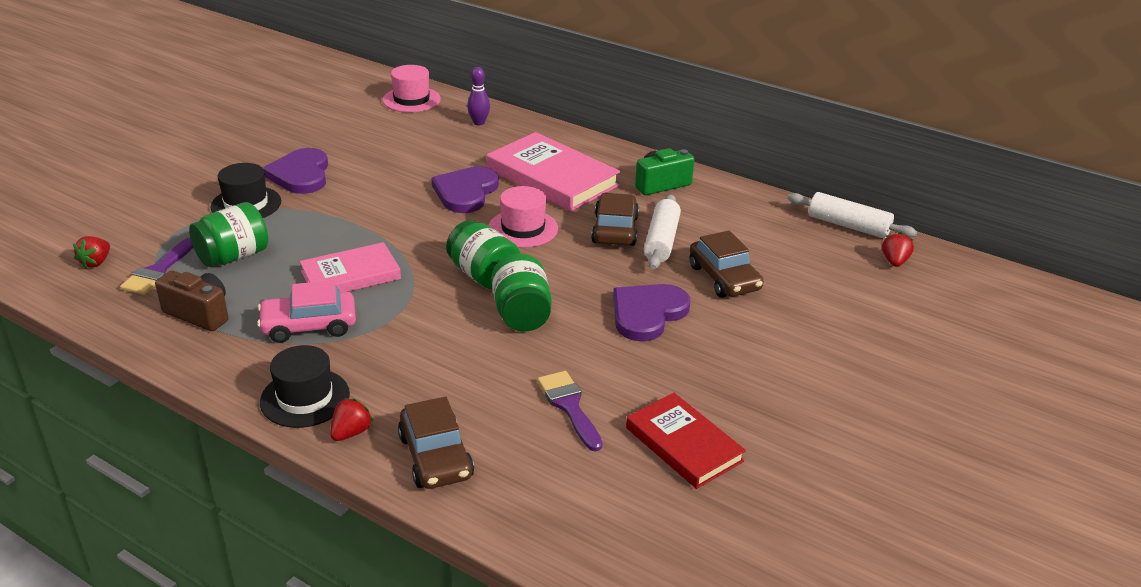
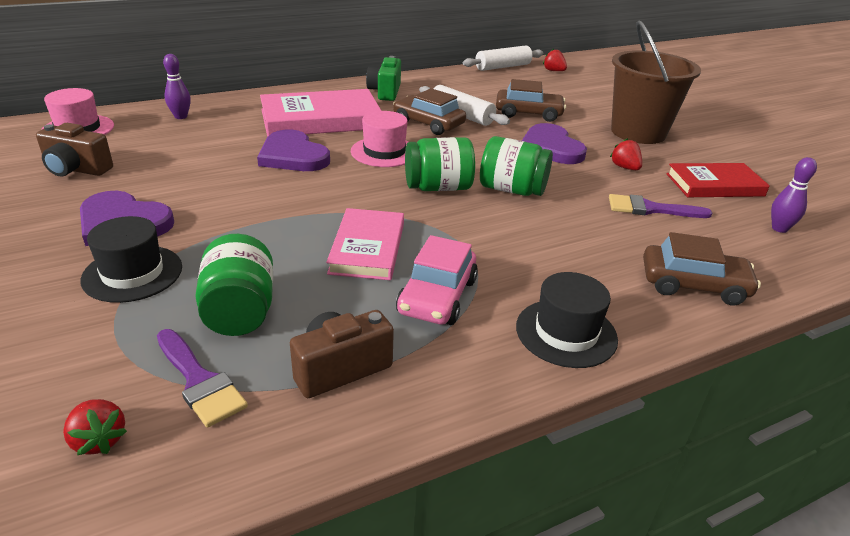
camera: 60 degrees left, 0 degrees up
red strawberry [330,398,373,441] -> red strawberry moved to [610,138,642,170]
none -> brown camera [36,123,113,176]
none -> brown bucket [611,20,701,144]
none -> purple bowling pin [771,157,817,233]

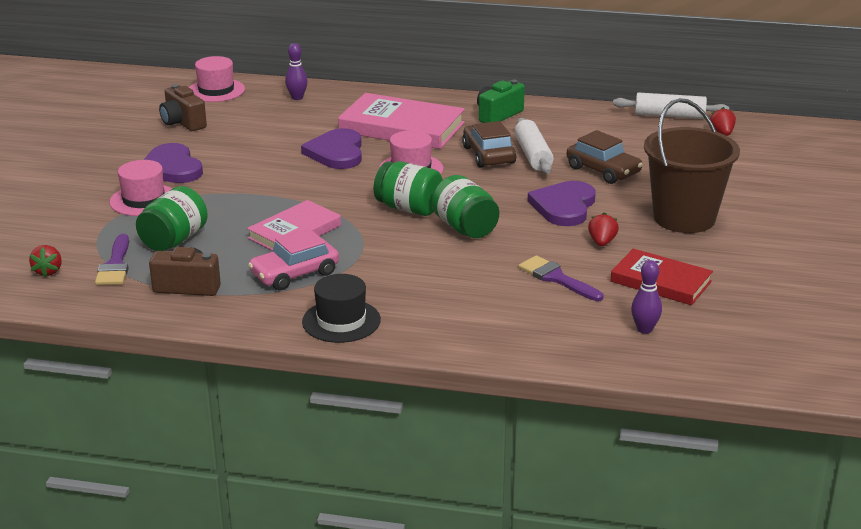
camera: 40 degrees right, 5 degrees down
black hat [80,216,182,303] -> pink hat [109,160,172,216]
brown car [643,232,761,305] -> none

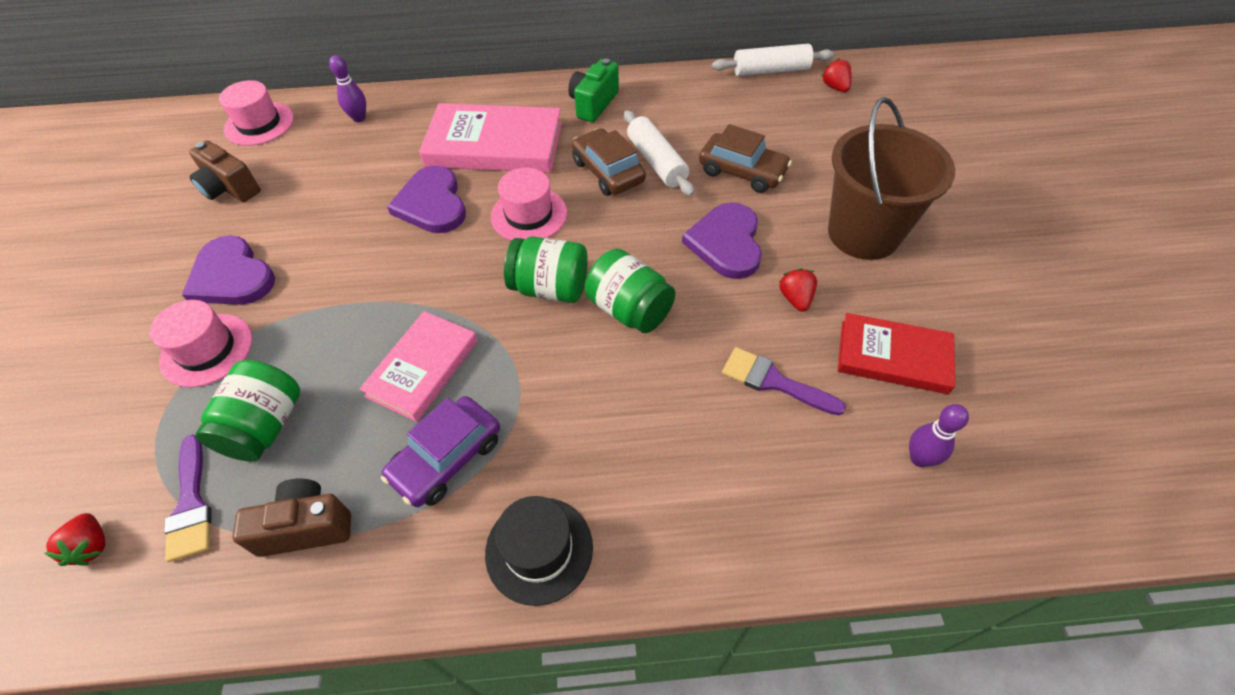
camera: 15 degrees left, 25 degrees up
pink car [248,228,339,291] -> purple car [381,396,500,507]

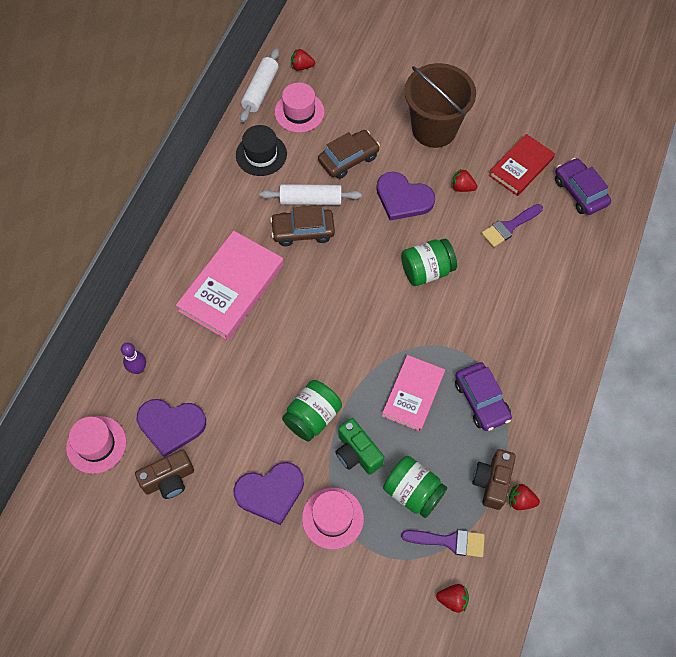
camera: 65 degrees left, 10 degrees up
pink book [359,311,478,422] -> pink book turned 60 degrees clockwise [382,355,445,432]
purple heart [387,166,466,233] -> purple heart moved to [137,399,206,457]
black hat [485,496,593,606] -> black hat moved to [236,125,287,176]
pink hat [491,168,567,241] -> pink hat moved to [274,82,325,133]
green jar [504,236,588,303] -> green jar moved to [282,380,342,441]
green camera [568,59,619,122] -> green camera moved to [335,418,384,475]
purple bowling pin [909,404,969,467] -> purple car [555,158,611,215]
none -> red strawberry [509,483,540,510]

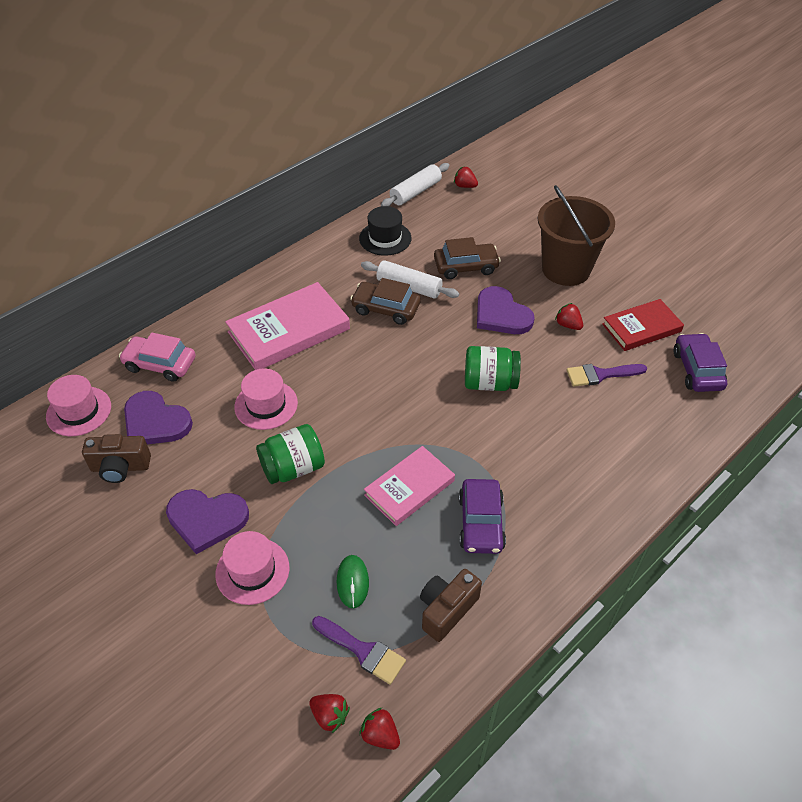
camera: 25 degrees right, 15 degrees down
purple bowling pin [121,343,146,374] -> pink car [119,332,195,382]
pink hat [274,82,325,133] -> pink hat moved to [234,368,298,430]
green camera [335,418,384,475] -> none
green jar [383,456,447,518] -> green mouse [337,555,369,608]
red strawberry [509,483,540,510] -> red strawberry moved to [359,708,400,750]

